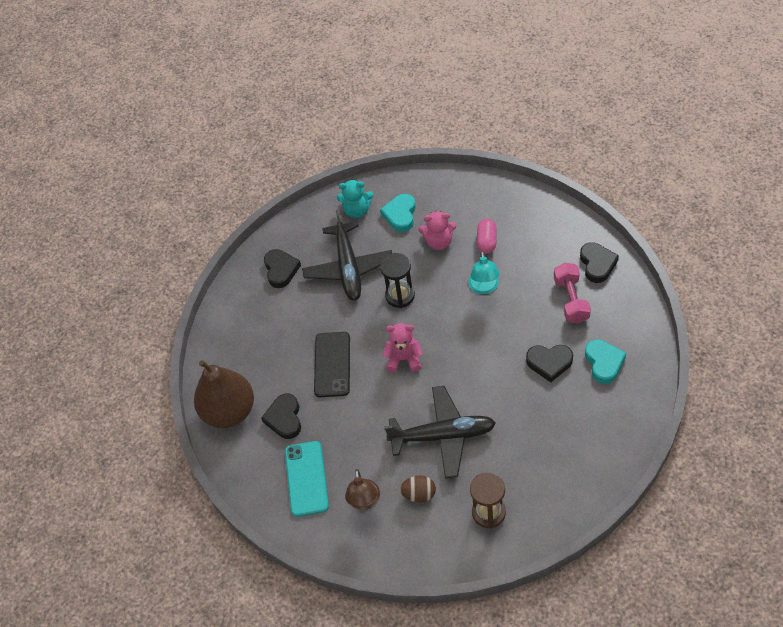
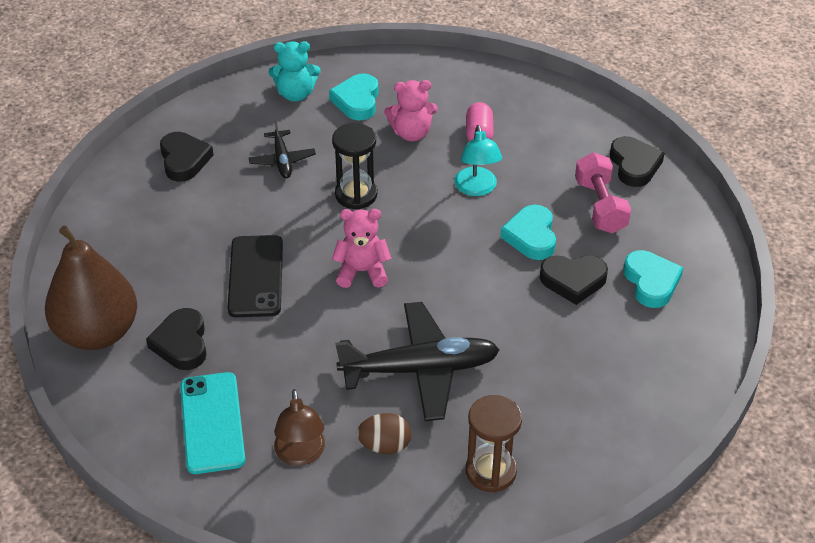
camera: 10 degrees left, 10 degrees down
black plane [302,210,392,301] -> black plane [249,119,316,178], size x0.51
none -> turquoise heart [500,205,556,260]

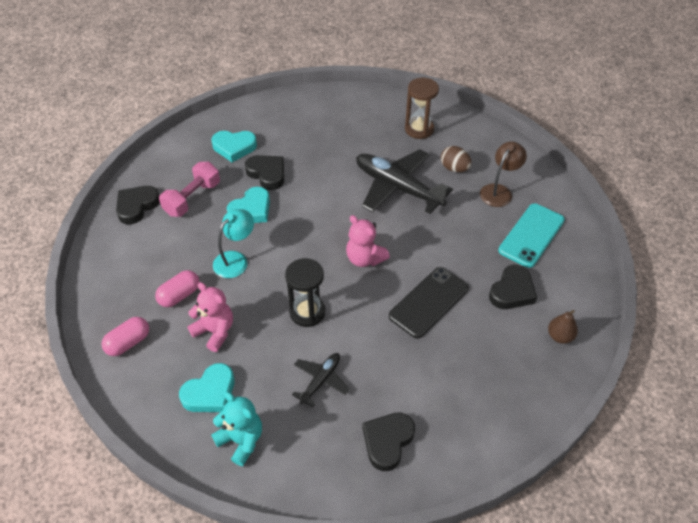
camera: 135 degrees left, 5 degrees up
brown pear [45,226,137,350] -> brown pear [548,310,578,344], size x0.40
turquoise heart [623,250,684,308] -> turquoise heart turned 120 degrees counterclockwise [211,131,257,162]
none -> pink capsule [101,317,149,356]

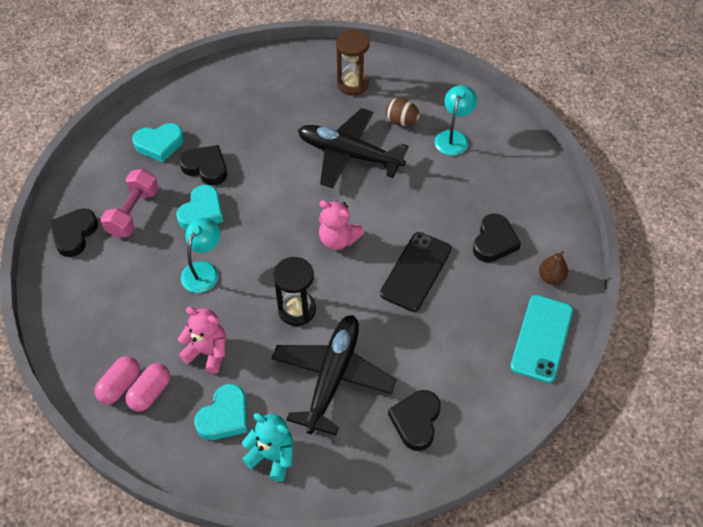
camera: 15 degrees left, 5 degrees up
pink capsule [155,270,200,307] -> pink capsule moved to [125,363,170,412]
black plane [292,353,350,407] -> black plane [272,315,396,436], size x1.96
brown lamp [480,141,527,207] -> turquoise lamp [435,85,477,156]
turquoise phone [498,203,565,268] -> turquoise phone moved to [510,295,573,383]

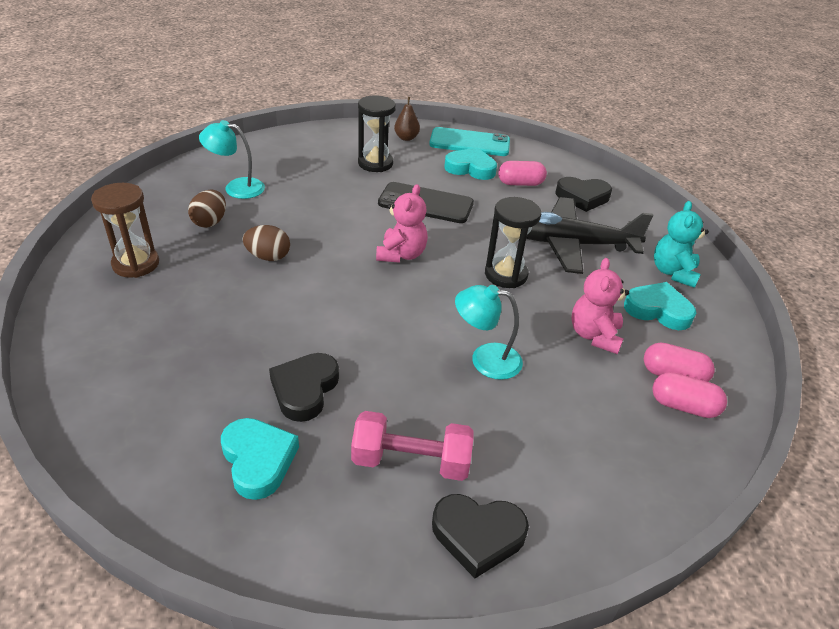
camera: 105 degrees left, 15 degrees down
turquoise heart [177,185,223,230] -> turquoise heart moved to [444,147,497,180]
black plane [298,108,408,188] -> brown egg [243,225,290,261]
black heart [473,214,521,262] -> black hourglass [358,95,395,172]
none -> pink capsule [498,161,547,186]

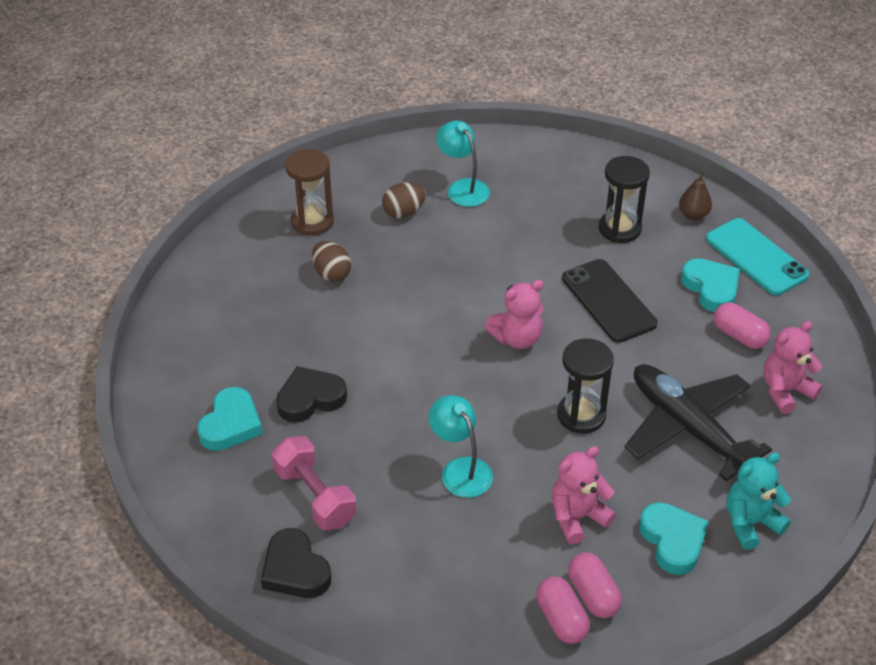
camera: 50 degrees right, 5 degrees up
brown egg [243,225,290,261] -> brown egg moved to [312,241,351,282]
black heart [555,177,612,212] -> pink teddy bear [763,321,823,414]

